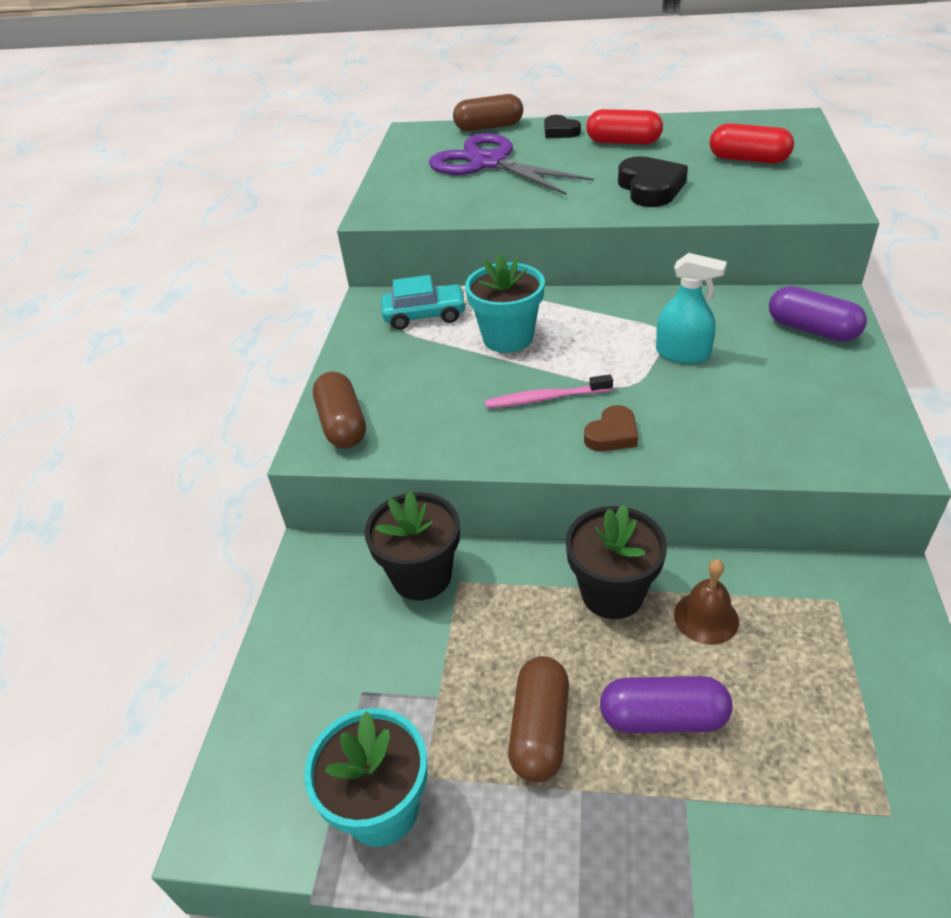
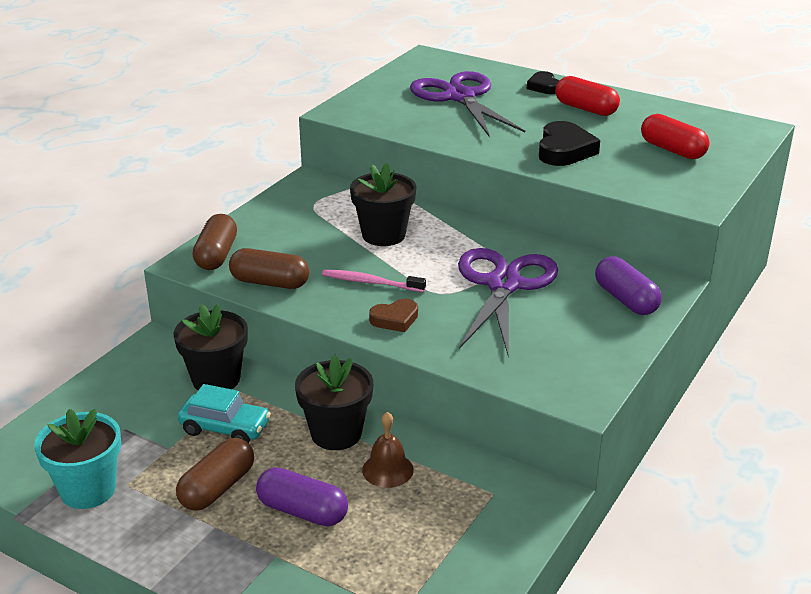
camera: 20 degrees right, 10 degrees down
turquoise car [381,275,467,330] -> turquoise car moved to [178,384,271,443]
brown capsule [453,94,523,131] -> brown capsule moved to [229,248,309,289]
turquoise flower pot [465,253,545,353] -> black flower pot [350,163,417,246]
turquoise spray bottle [656,253,727,364] -> purple scissors [458,248,558,357]

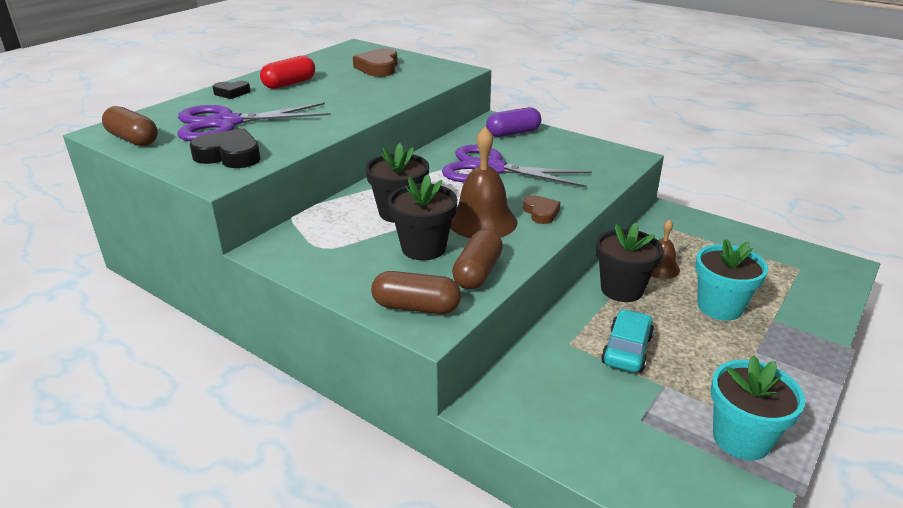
camera: 85 degrees left, 0 degrees up
black flower pot [174,304,248,390] -> black flower pot moved to [388,174,457,260]
brown capsule [176,438,254,511] -> brown capsule moved to [102,106,158,146]
purple capsule [256,467,348,526] -> turquoise flower pot [695,239,768,321]
pink toothbrush [322,269,426,292] -> brown bell [450,127,518,238]
black heart [539,121,600,166] -> black heart moved to [190,128,261,168]
red capsule [641,114,710,159] -> brown heart [353,48,398,77]

